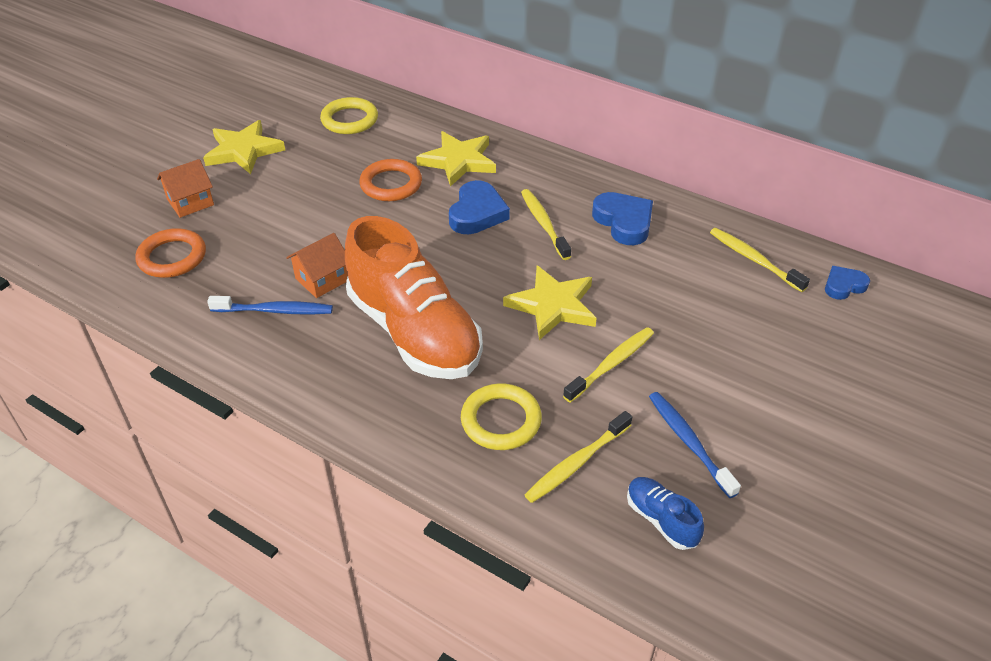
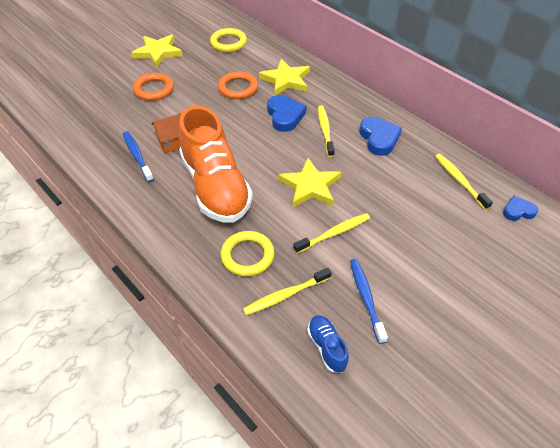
camera: 15 degrees right, 5 degrees up
orange ring [135,228,206,278] -> orange ring moved to [133,73,174,101]
orange house [157,159,214,218] -> none
blue toothbrush [207,296,333,315] -> blue toothbrush turned 135 degrees counterclockwise [123,131,154,182]
blue heart [449,180,510,234] -> blue heart turned 45 degrees counterclockwise [267,95,306,132]

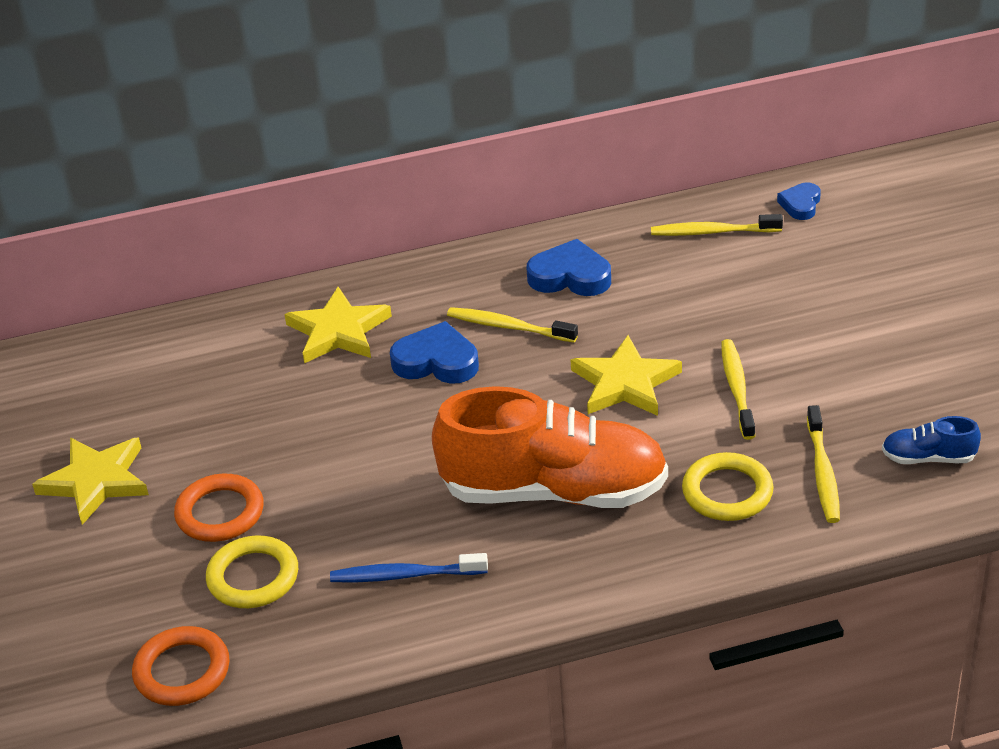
camera: 60 degrees left, 10 degrees down
orange house [152,113,182,153] -> none
yellow ring [210,28,247,52] -> yellow ring moved to [206,536,298,608]
orange ring [218,71,258,99] -> orange ring moved to [132,626,230,706]
blue toothbrush [350,259,388,344] -> none

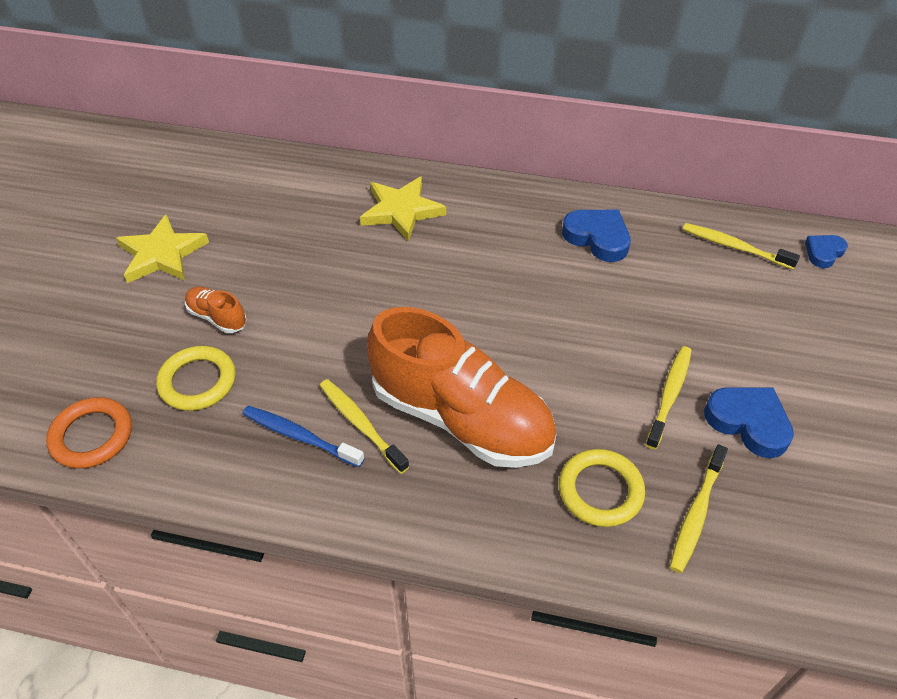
camera: 25 degrees right, 10 degrees up
orange ring [174,474,264,542] -> orange shoe [185,287,247,333]
blue heart [390,321,479,384] -> blue heart moved to [704,387,794,458]
yellow toothbrush [447,307,578,343] -> yellow toothbrush moved to [320,379,409,474]
yellow star [570,335,682,416] -> none
blue shoe [882,416,981,464] -> none

